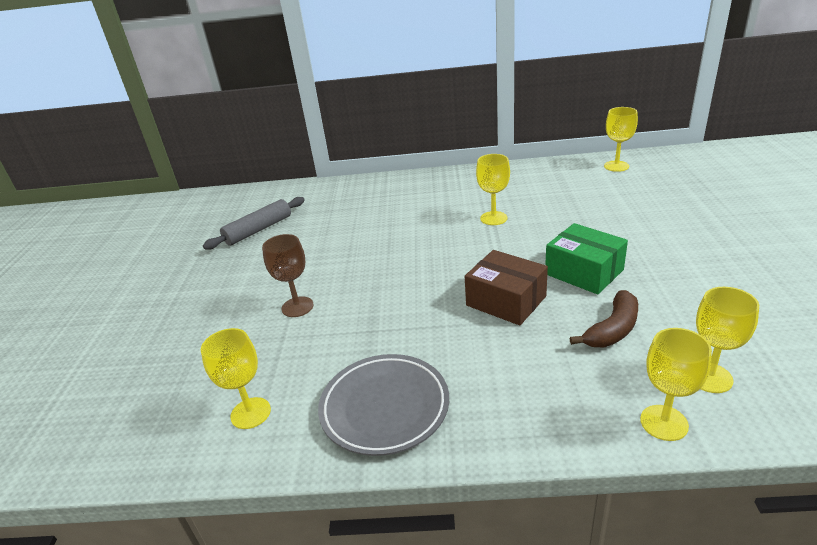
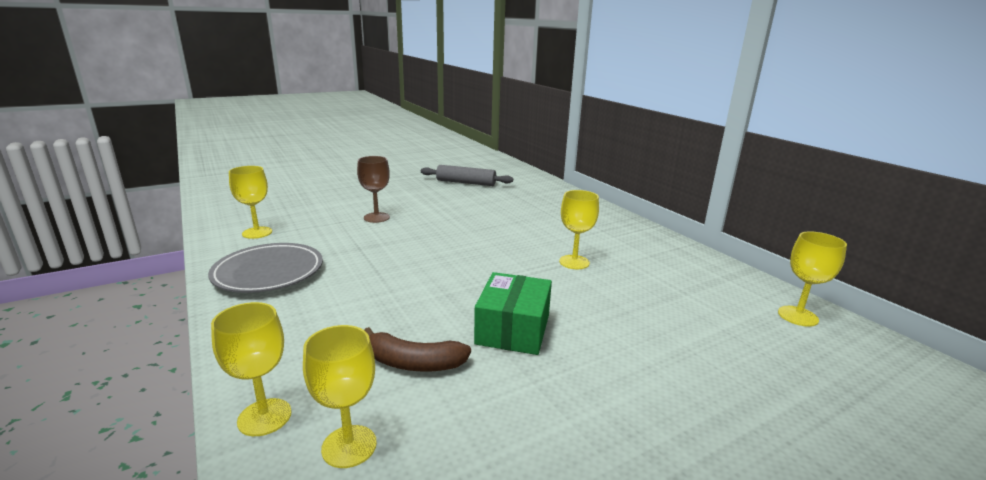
camera: 55 degrees right, 10 degrees down
brown box [465,250,548,325] -> none

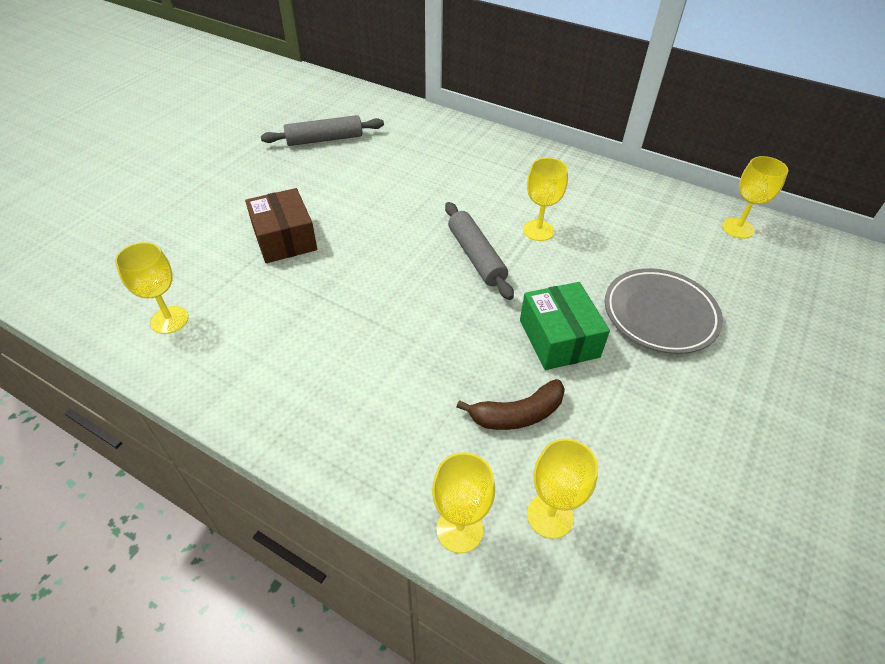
camera: 30 degrees left, 25 degrees up
grey plate [208,243,323,293] -> grey plate moved to [605,268,723,354]
brown goblet [357,156,390,223] -> brown box [245,188,317,263]
none -> grey rolling pin [445,202,514,300]

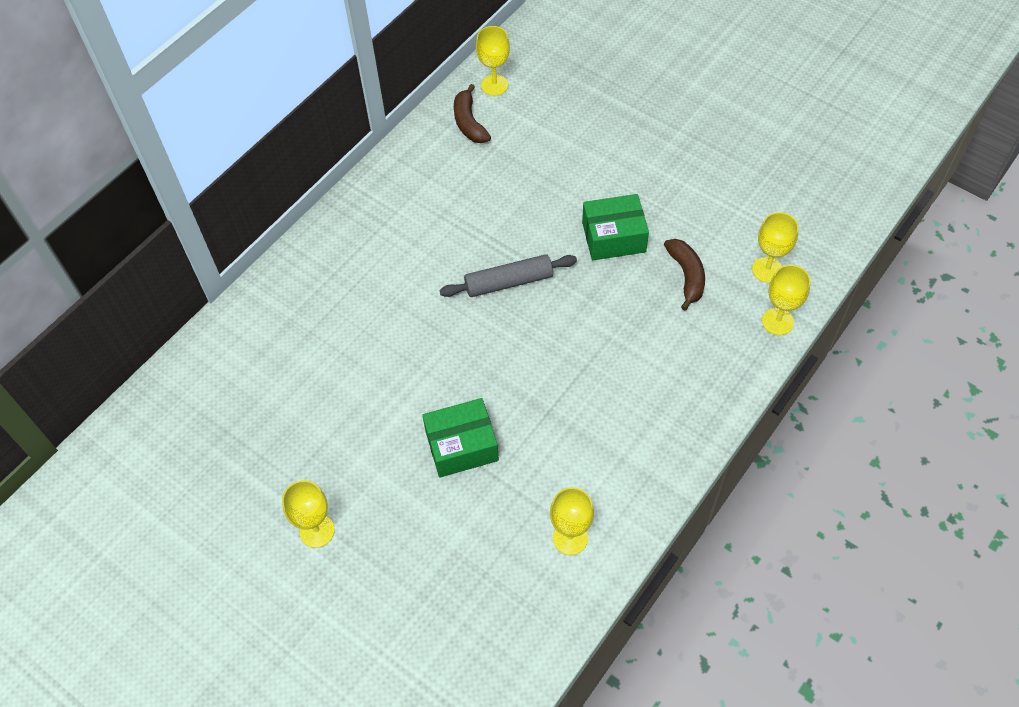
camera: 80 degrees left, 10 degrees up
brown box [245,188,317,263] -> green box [422,398,499,477]
grey rolling pin [261,115,384,146] -> none
yellow goblet [523,158,568,241] -> yellow goblet moved to [282,480,335,548]
grey plate [605,268,723,354] -> none
none -> brown banana [454,84,491,143]

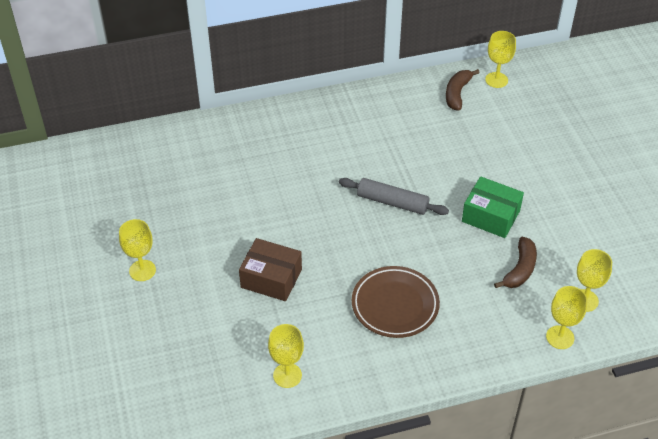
camera: 35 degrees right, 10 degrees down
green box [422,398,499,477] -> brown box [239,238,302,301]
none -> brown plate [352,266,440,338]

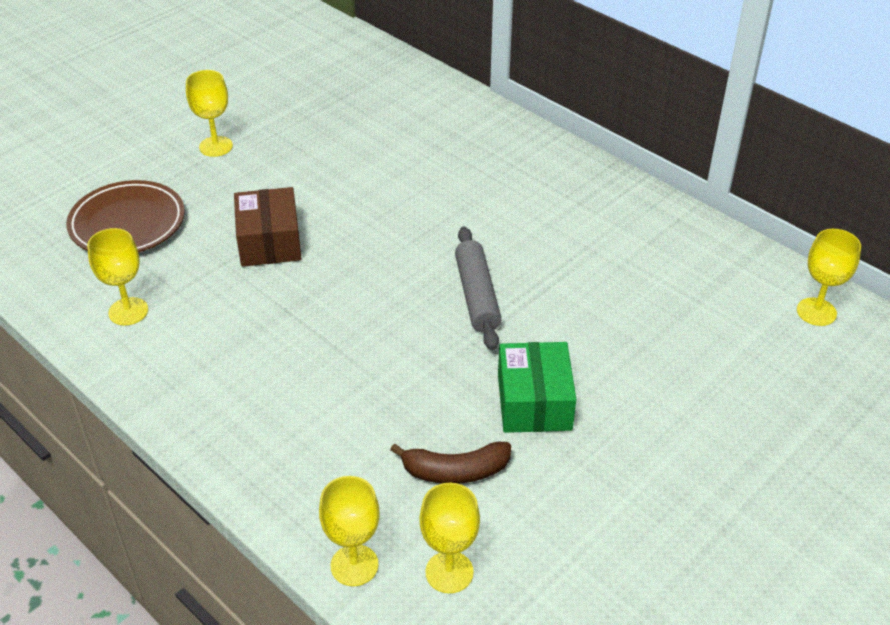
camera: 60 degrees right, 5 degrees down
brown plate [352,266,440,338] -> brown plate moved to [66,180,185,252]
brown banana [446,69,480,110] -> none

